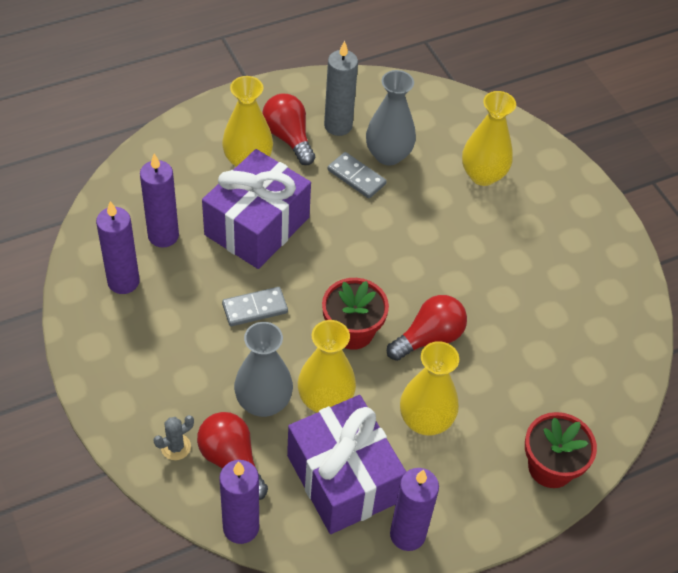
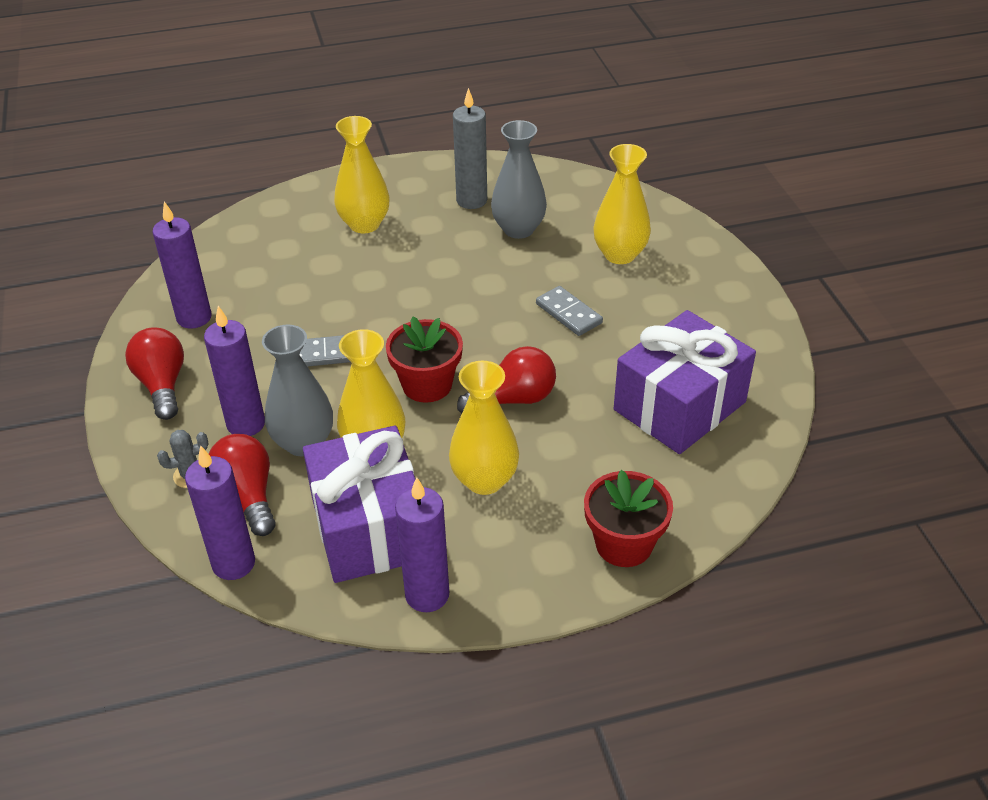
camera: 15 degrees right, 10 degrees down
purple candle [140,153,179,248] -> purple candle moved to [204,306,265,436]
purple gift [202,149,311,269] -> purple gift moved to [614,310,756,454]
red light bulb [262,94,315,165] -> red light bulb moved to [125,327,184,420]
grey domino [328,152,387,198] -> grey domino moved to [536,286,603,336]

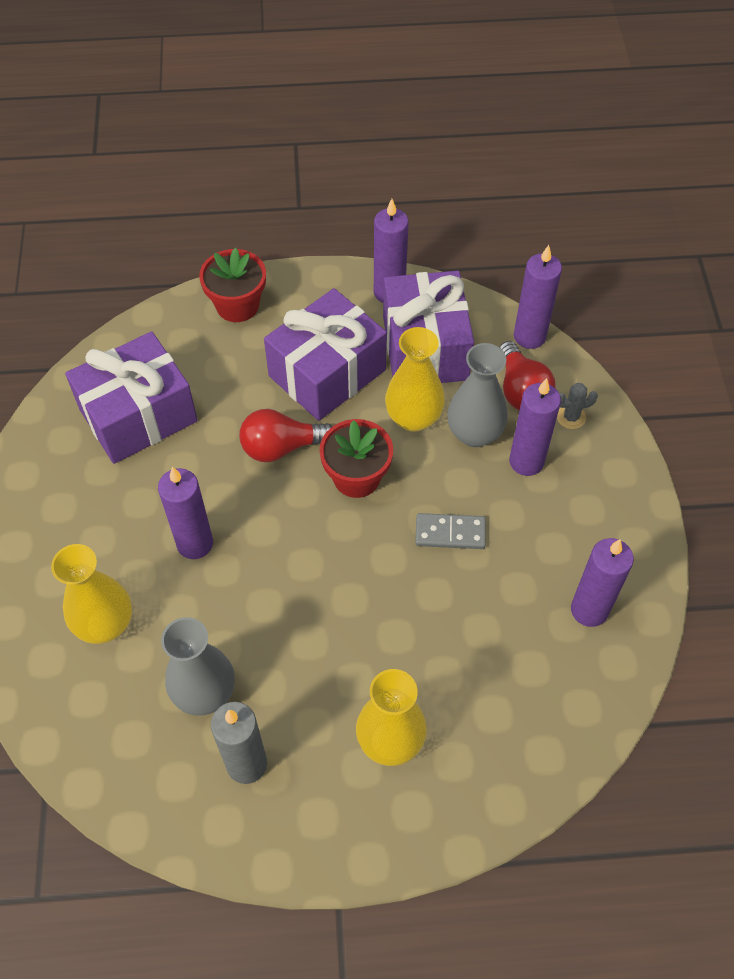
camera: 170 degrees left, 15 degrees up
red light bulb [125,327,184,420] -> none
yellow vase [449,361,519,495] -> purple gift [264,288,387,421]
grey domino [536,286,603,336] -> purple candle [158,467,213,559]

